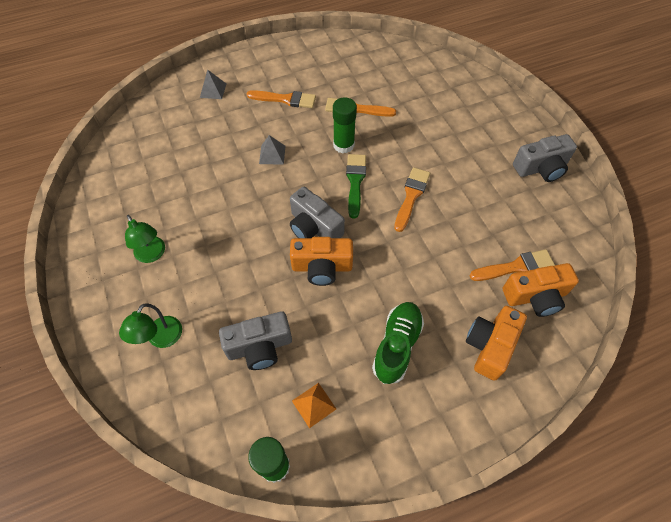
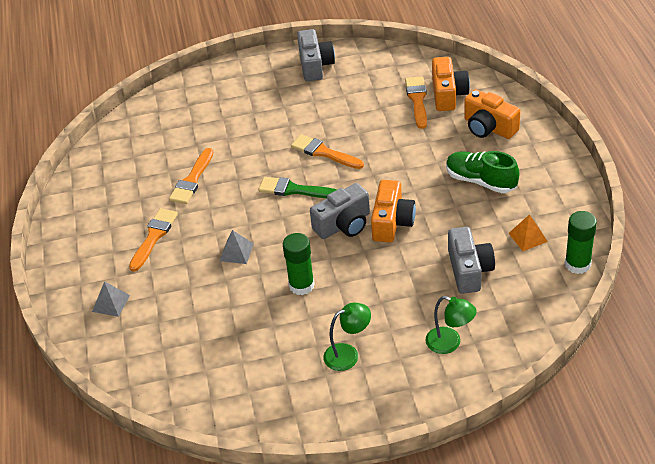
camera: 75 degrees left, 15 degrees down
green glue stick [333,97,357,153] -> green glue stick moved to [283,233,315,295]

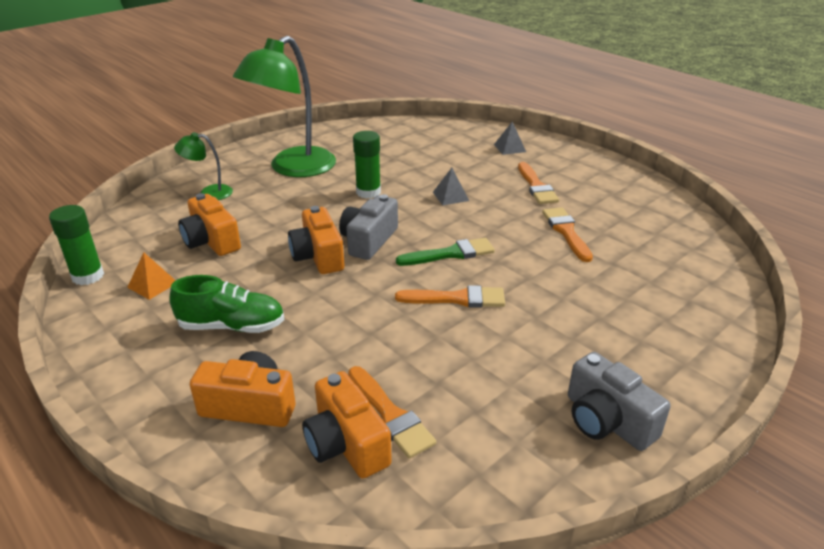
camera: 145 degrees right, 10 degrees down
green lamp [323,303,371,371] -> green lamp [233,36,336,177], size x2.17
grey camera [448,227,495,294] -> orange camera [178,193,241,256]

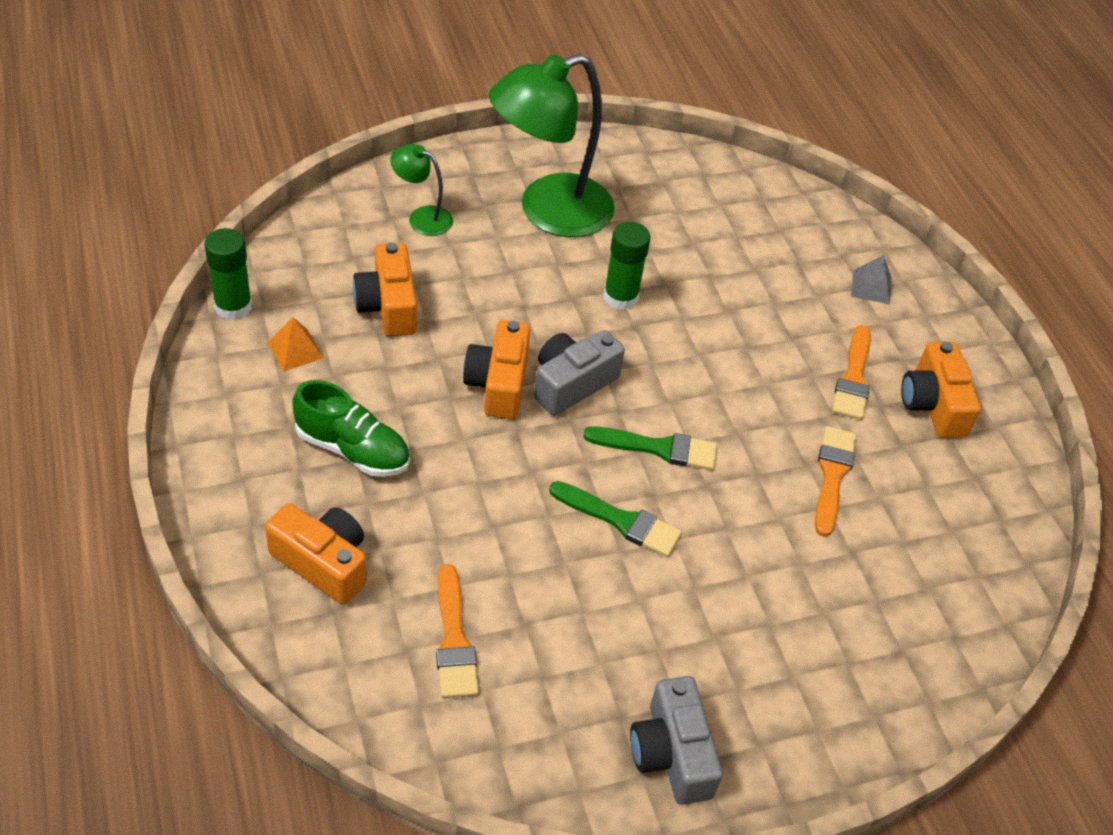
camera: 20 degrees right, 15 degrees up
orange camera [302,371,392,478] -> orange camera moved to [901,342,981,438]
orange brush [395,285,505,308] -> green brush [549,481,682,557]
grey pyramid [433,168,469,205] -> none

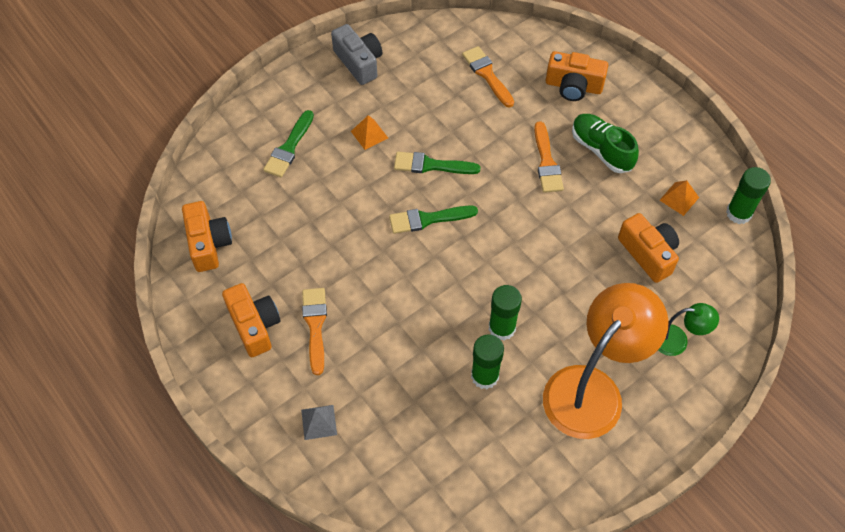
camera: 165 degrees right, 10 degrees up
green shoe [292,380,410,477] -> green shoe turned 45 degrees clockwise [572,114,639,173]
orange camera [463,320,531,419] -> orange camera moved to [182,201,232,272]
green lamp [489,54,615,237] -> orange lamp [543,283,669,439]
grey camera [534,330,625,416] -> none
orange brush [815,426,856,537] -> orange brush moved to [534,121,564,193]
none -> green brush [263,110,314,177]
none -> orange pyramid [351,115,388,150]
none -> green glue stick [471,334,504,389]

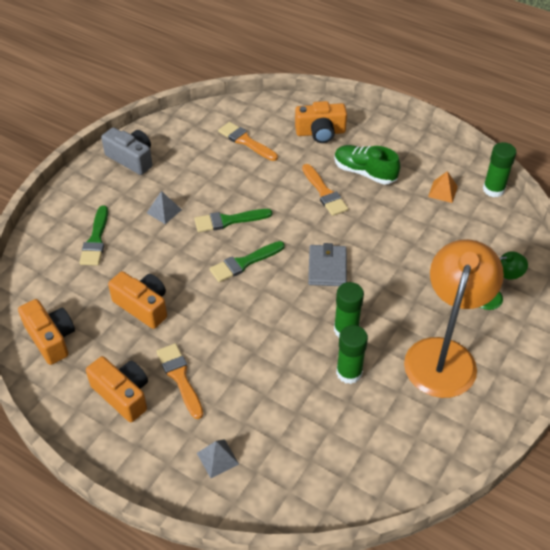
camera: 20 degrees left, 10 degrees down
orange pyramid [351,115,388,150] -> grey pyramid [147,191,182,224]
orange camera [618,213,679,283] -> orange camera moved to [108,271,167,329]
none -> grey wallet [308,243,347,286]

